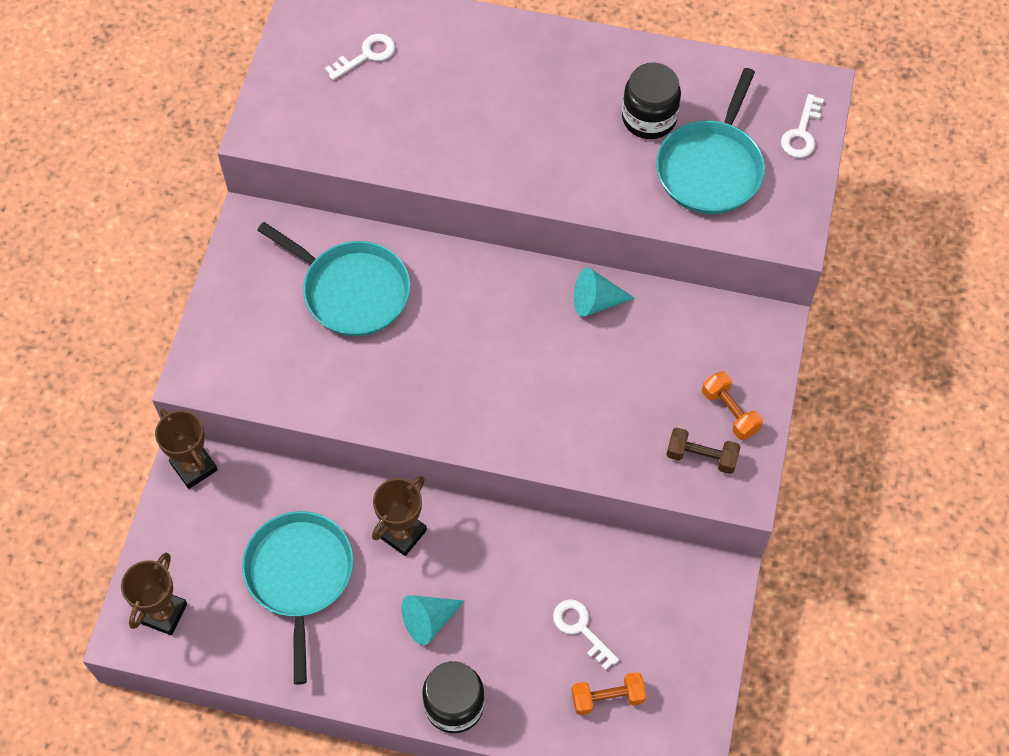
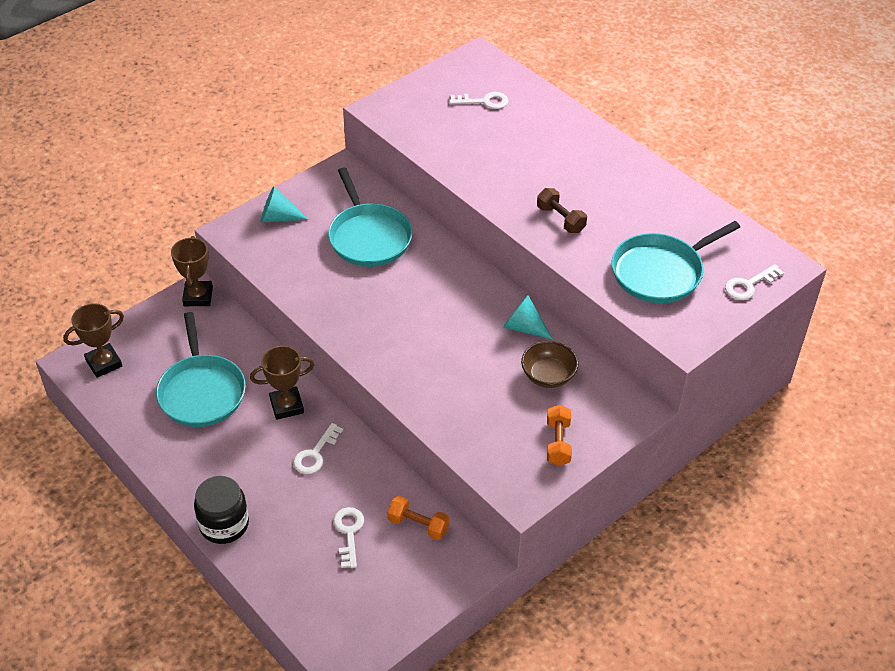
camera: 35 degrees right, 15 degrees down
turquoise pan [242,511,353,684] -> turquoise pan turned 135 degrees clockwise [156,312,246,427]
turquoise cone [401,595,464,645] -> turquoise cone moved to [261,186,309,222]
orange dumbbell [571,672,646,715] -> orange dumbbell moved to [387,496,449,540]
black jar [622,63,681,139] -> none
brown dumbbell [666,427,741,474] -> brown dumbbell moved to [537,188,587,233]
none -> white key [293,423,343,474]
none -> brown bowl [521,341,578,388]

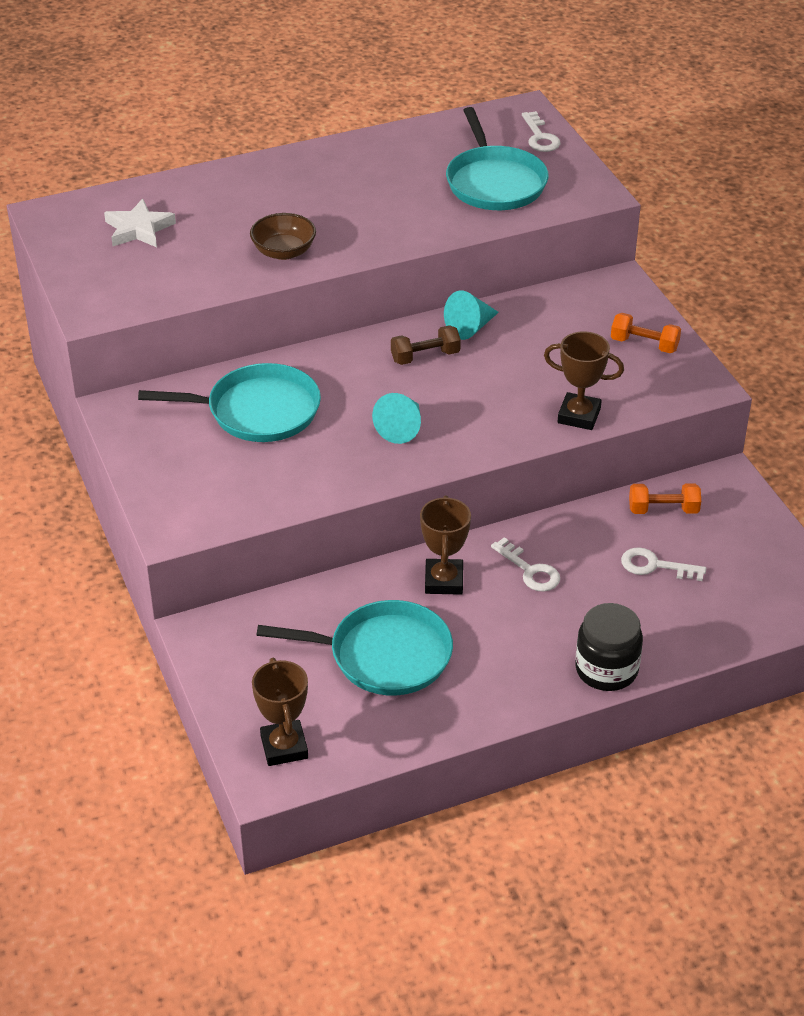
camera: 70 degrees left, 5 degrees down
brown trophy [171,236,213,306] -> brown trophy moved to [544,331,624,430]
turquoise cone [261,186,309,222] -> turquoise cone moved to [372,393,421,444]
orange dumbbell [387,496,449,540] -> orange dumbbell turned 45 degrees clockwise [629,483,701,514]
white key [449,92,509,109] -> white star [104,199,176,247]
brown bowl [521,341,578,388] -> brown bowl moved to [250,213,316,260]
brown dumbbell [537,188,587,233] -> brown dumbbell moved to [391,325,461,365]

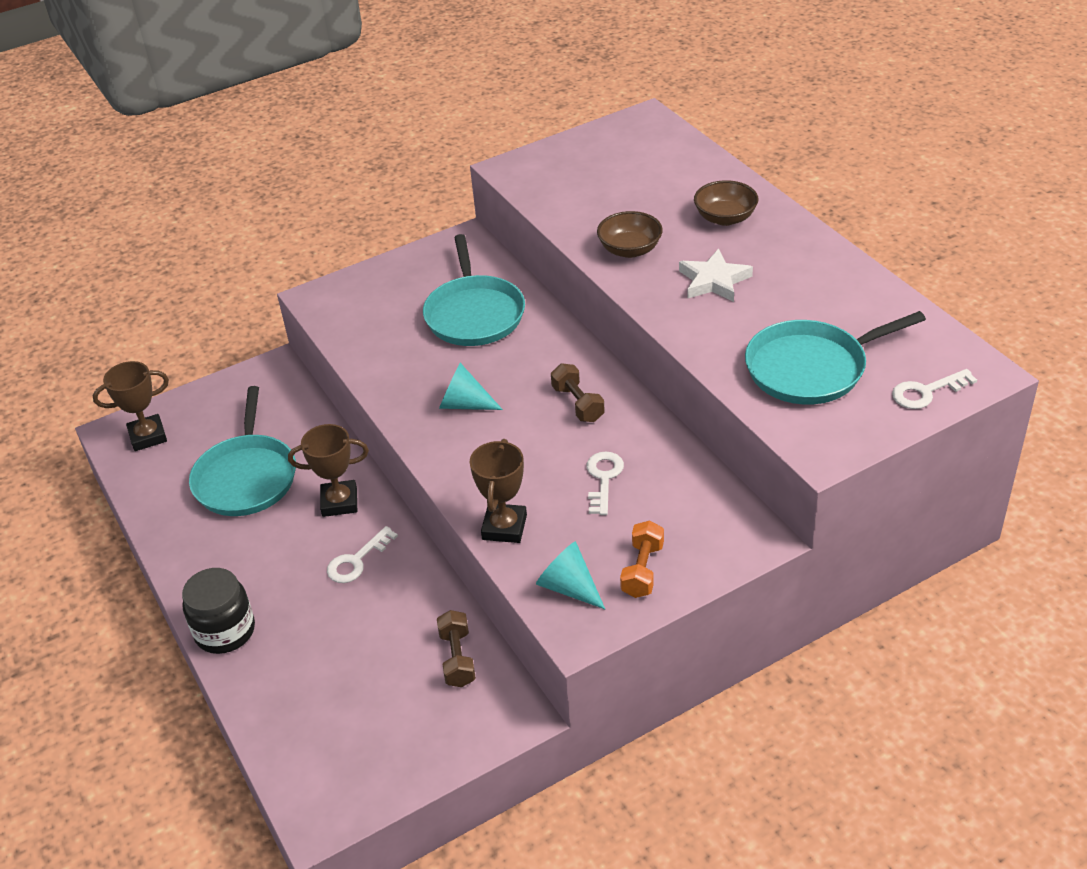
camera: 85 degrees right, 0 degrees up
white star [104,199,176,247] -> white star moved to [679,249,753,302]
turquoise cone [444,291,499,340] -> turquoise cone moved to [536,541,605,609]
white key [621,547,706,581] -> white key moved to [586,451,624,515]
orange dumbbell [629,483,701,514] -> brown dumbbell [437,610,476,687]
none -> brown bowl [694,180,758,226]

